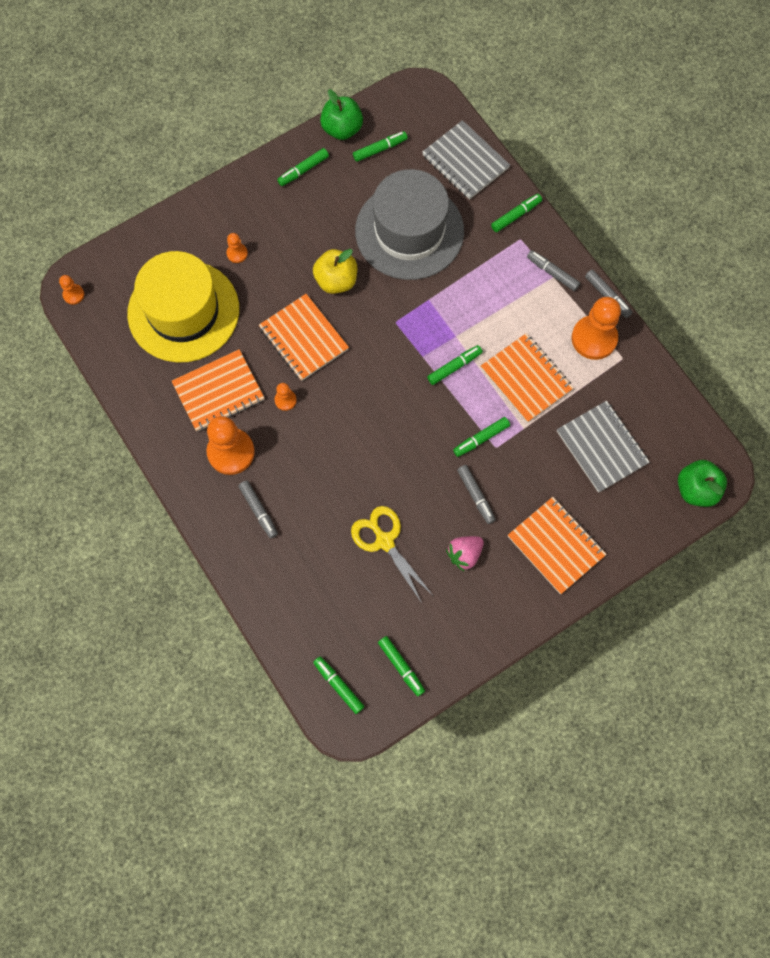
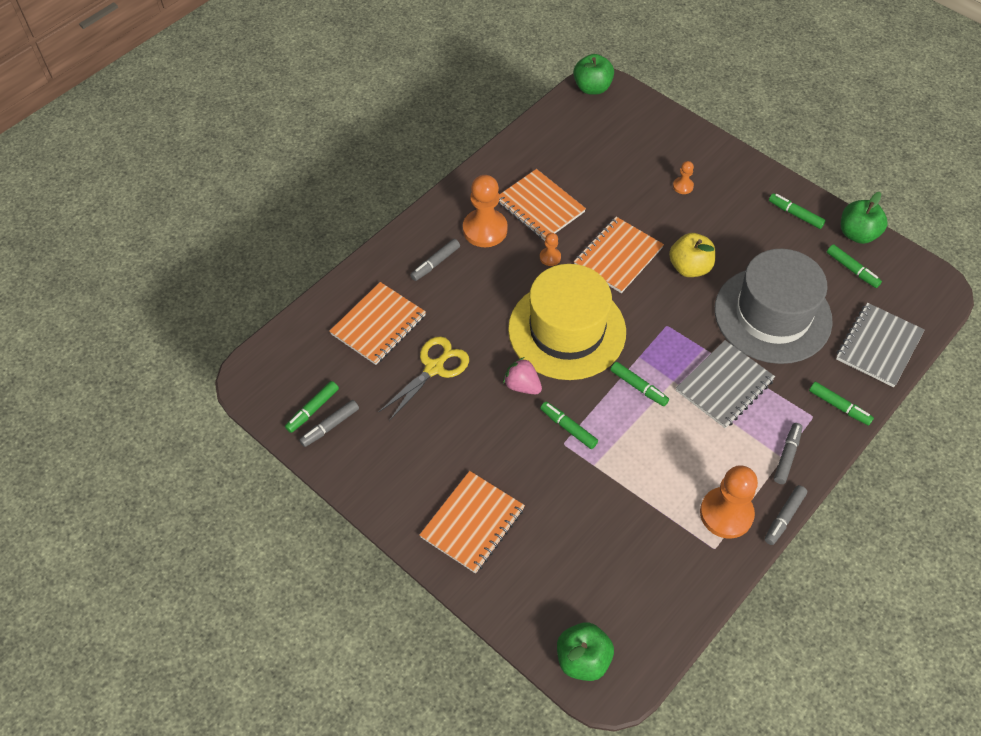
camera: 75 degrees right, 15 degrees down
orange pawn [59,275,84,305] -> green apple [573,54,614,95]
yellow hat [127,251,239,363] -> yellow hat moved to [508,264,626,380]
green marker [313,656,365,714] -> none
pink strawberry [446,536,484,571] -> pink strawberry moved to [503,357,542,394]
grey marker [457,465,496,524] -> grey marker moved to [299,400,359,447]
orange notebook [481,333,574,423] -> orange notebook moved to [329,282,426,365]
grey notebook [557,401,650,493] -> grey notebook moved to [676,340,775,428]

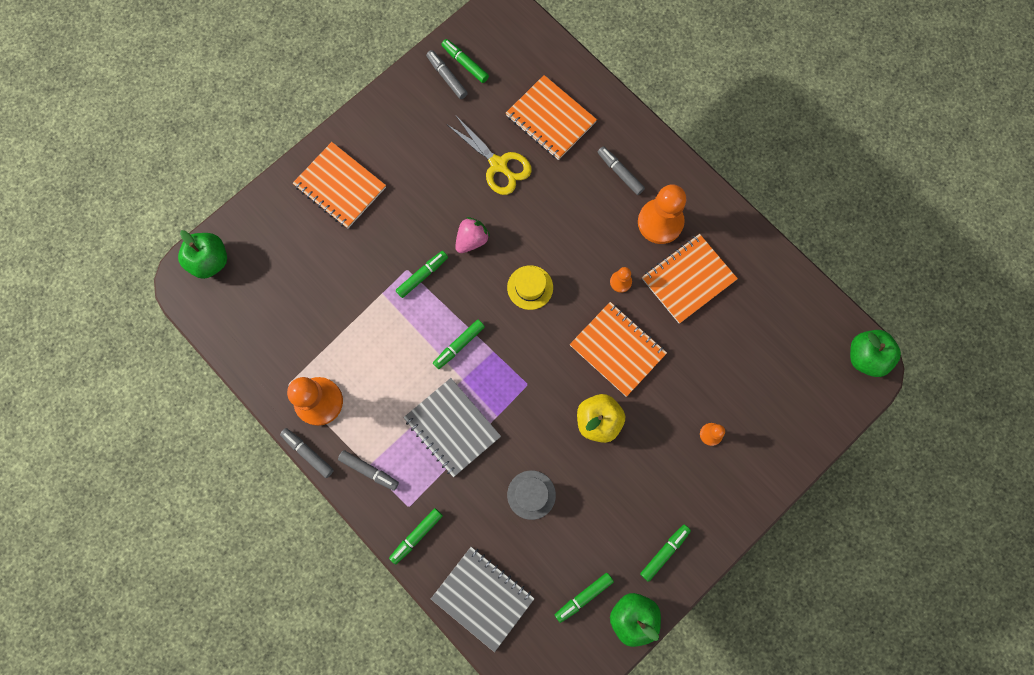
camera: 95 degrees right, 20 degrees up
yellow hat [508,264,626,380] -> yellow hat [507,265,553,310], size x0.40
grey hat [715,249,833,364] -> grey hat [507,470,556,520], size x0.40

